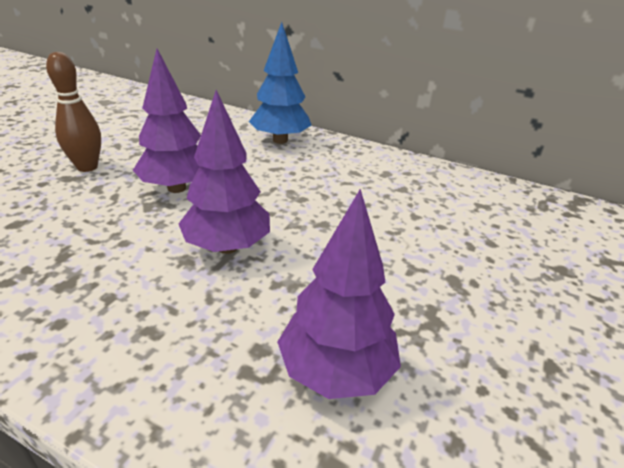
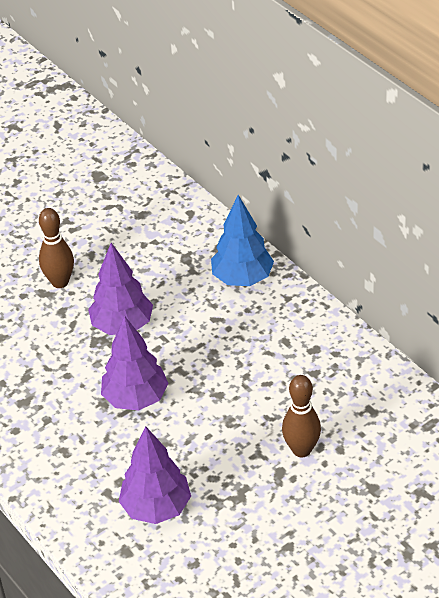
camera: 30 degrees right, 10 degrees up
none -> brown bowling pin [282,375,321,458]

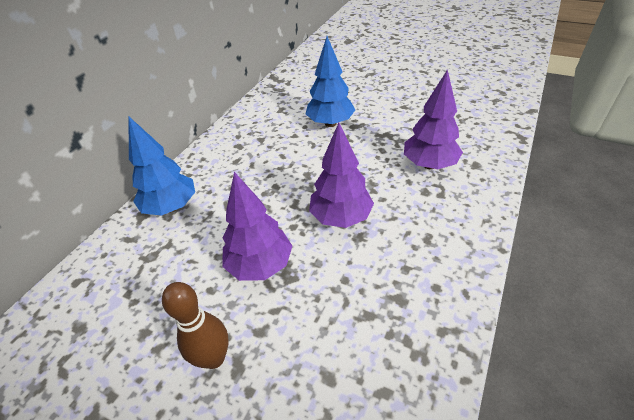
camera: 115 degrees left, 0 degrees up
brown bowling pin [282,375,321,458] -> blue tree [306,36,355,127]

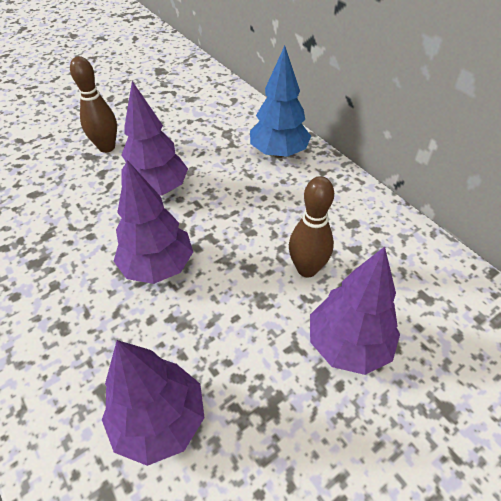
camera: 115 degrees right, 5 degrees up
blue tree [306,36,355,127] -> purple tree [310,247,400,375]
none -> brown bowling pin [289,176,334,277]

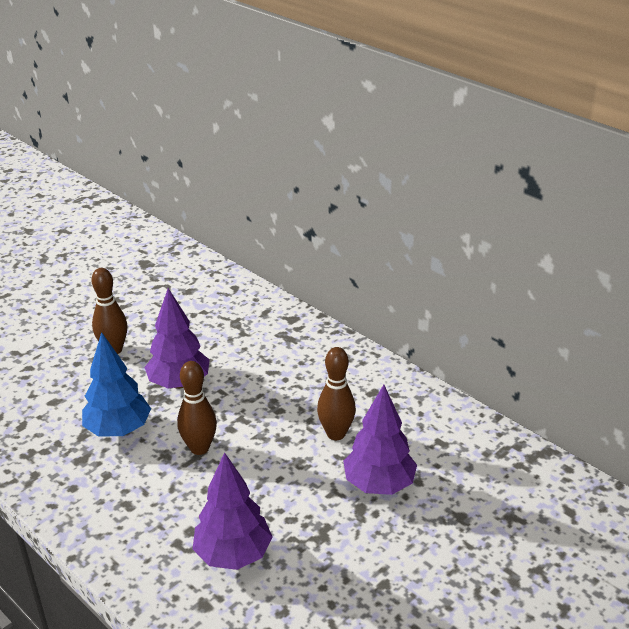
camera: 10 degrees left, 15 degrees down
purple tree [114,160,193,284] -> brown bowling pin [177,361,217,455]
blue tree [250,46,311,158] -> blue tree moved to [82,332,151,437]

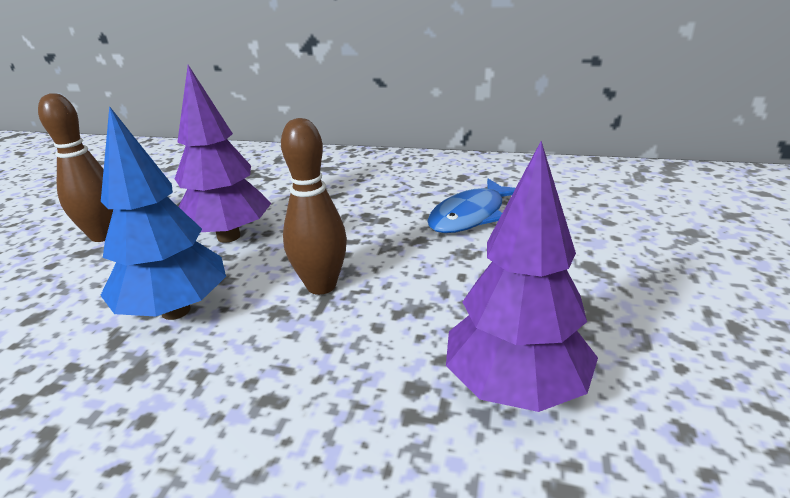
camera: 30 degrees left, 5 degrees down
brown bowling pin [317,347,356,440] -> blue fish [427,179,516,233]
purple tree [343,385,417,495] -> none

